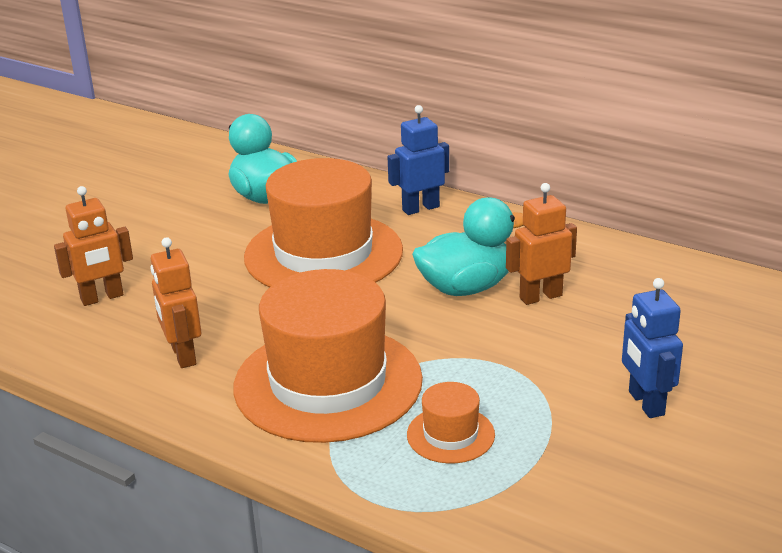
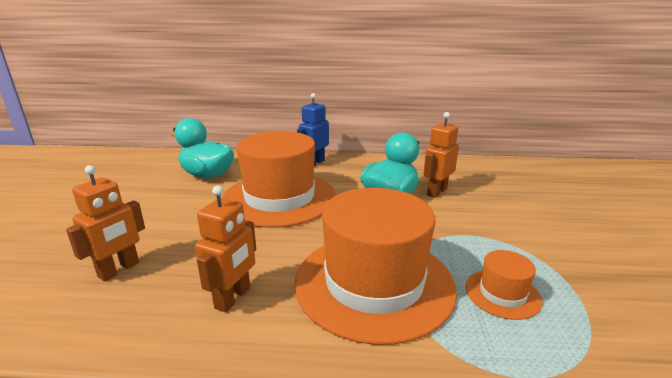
camera: 30 degrees left, 5 degrees down
orange robot [150,237,201,368] -> orange robot turned 105 degrees counterclockwise [195,186,256,312]
blue robot [622,278,683,418] -> none

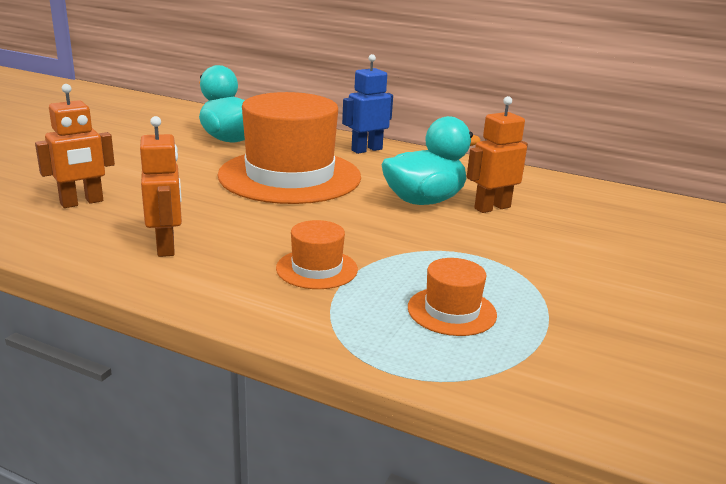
camera: 20 degrees right, 0 degrees up
orange robot [195,186,256,312] -> orange robot turned 60 degrees counterclockwise [140,116,182,257]
orange hat [294,188,457,345] -> orange hat [276,220,358,289], size x0.44

